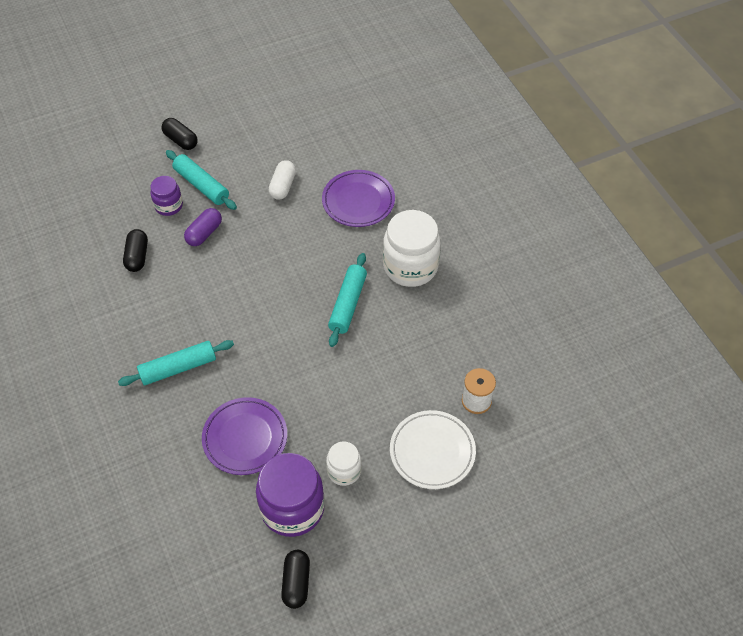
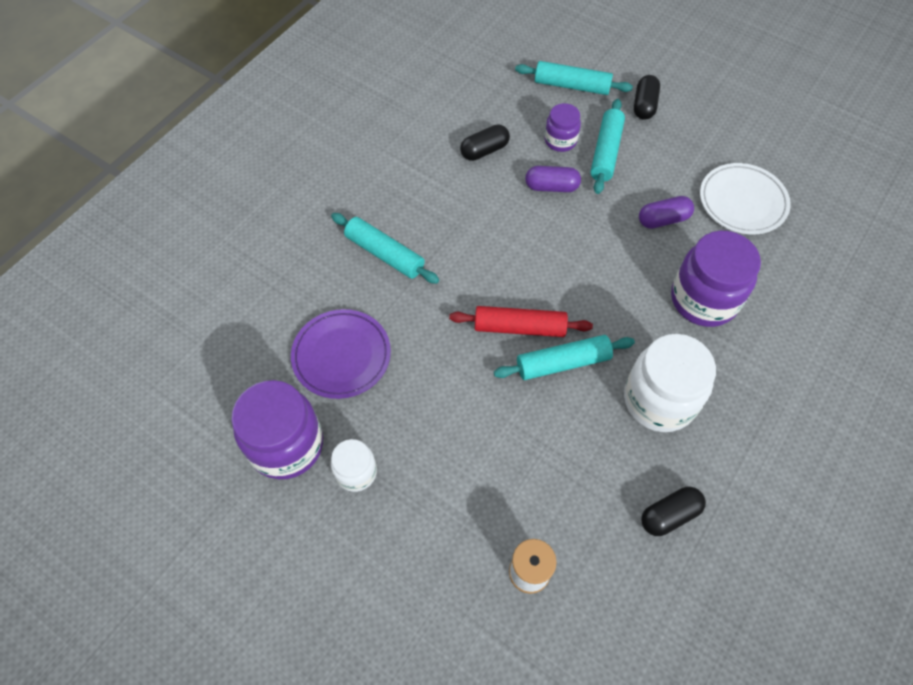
camera: 60 degrees right, 5 degrees up
white capsule [269,160,296,200] -> purple capsule [639,196,694,229]
black capsule [281,550,310,609] -> black capsule moved to [641,487,706,536]
purple plate [322,170,395,227] -> purple jar [671,231,761,327]
white plate [390,410,476,489] -> white plate moved to [700,163,791,234]
none -> red rolling pin [449,306,593,337]
none -> turquoise rolling pin [515,61,633,95]

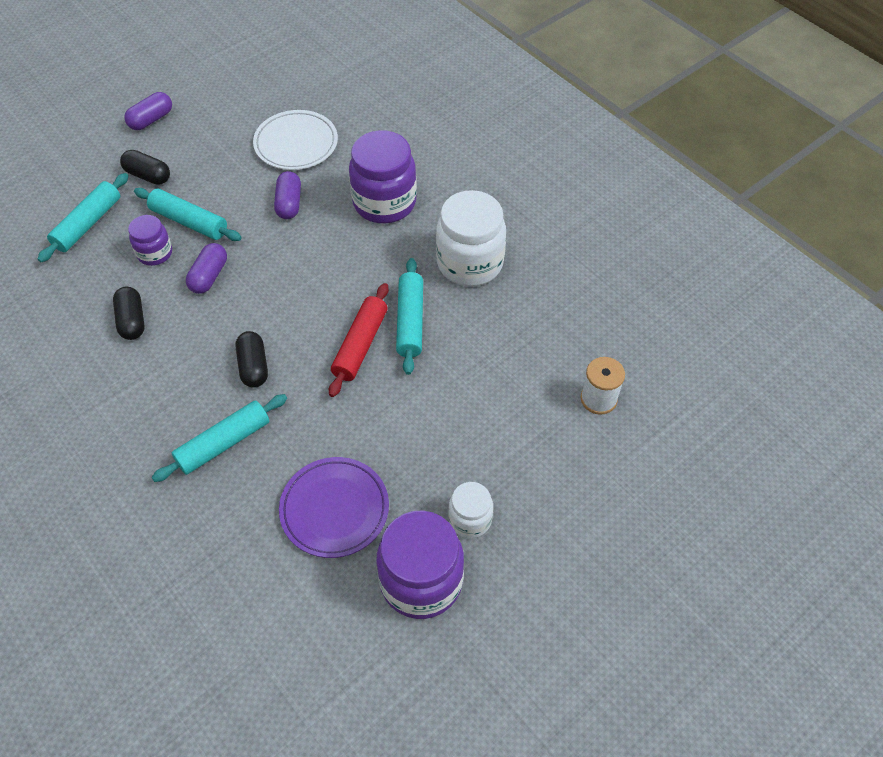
camera: 75 degrees left, 5 degrees down
black capsule [641,487,706,536] -> black capsule moved to [236,331,268,388]
none -> purple capsule [124,92,172,130]

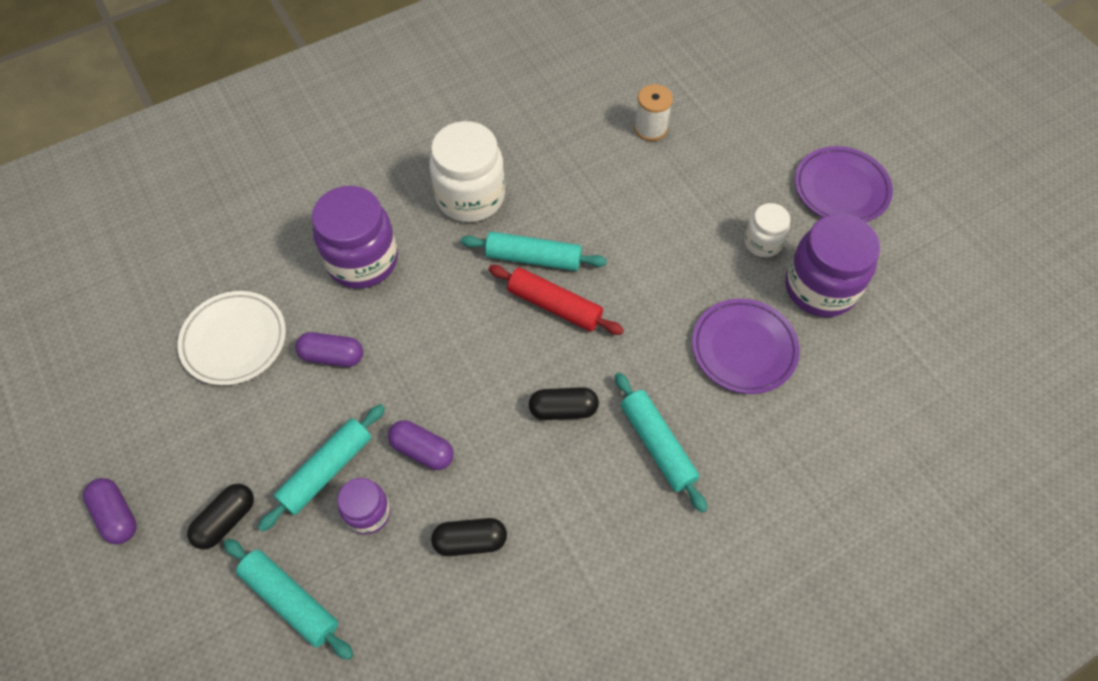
camera: 80 degrees left, 5 degrees up
none -> purple plate [795,146,893,222]

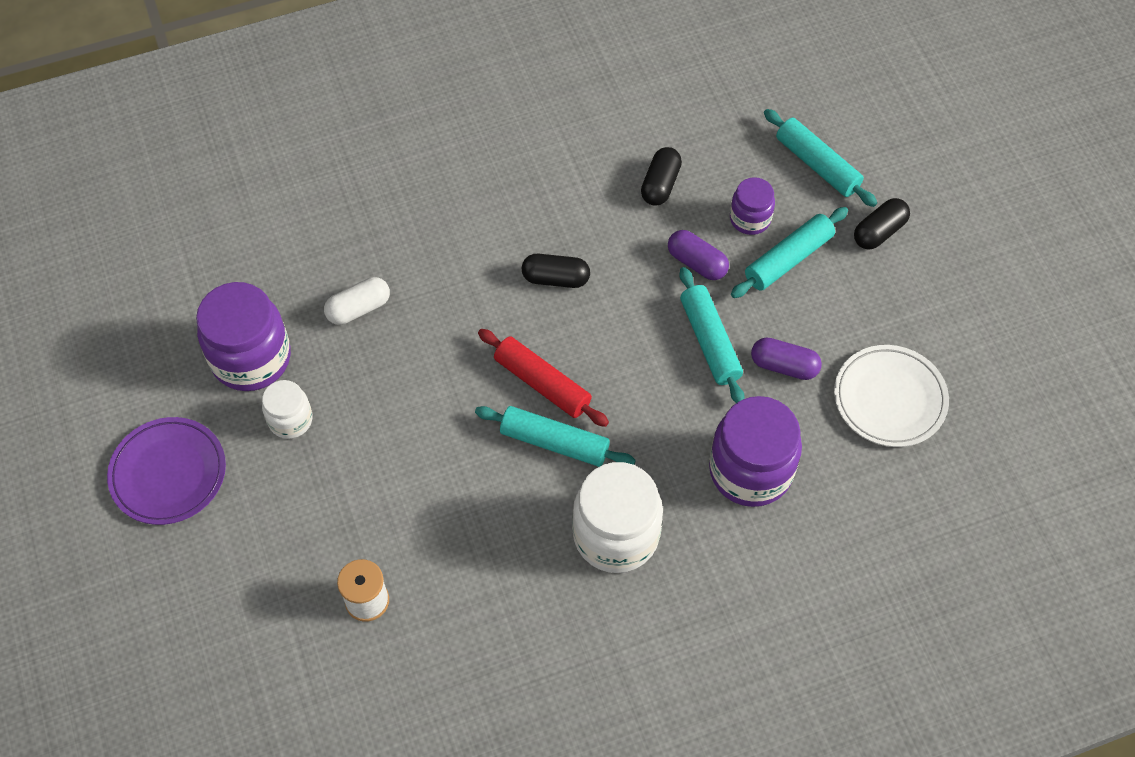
camera: 170 degrees left, 0 degrees up
purple capsule [83,478,137,544] -> none
black capsule [431,518,507,556] -> black capsule turned 75 degrees counterclockwise [641,147,682,206]
turquoise rolling pin [615,373,707,513] -> turquoise rolling pin moved to [679,267,745,403]
purple plate [692,299,800,394] -> white capsule [324,277,390,325]

